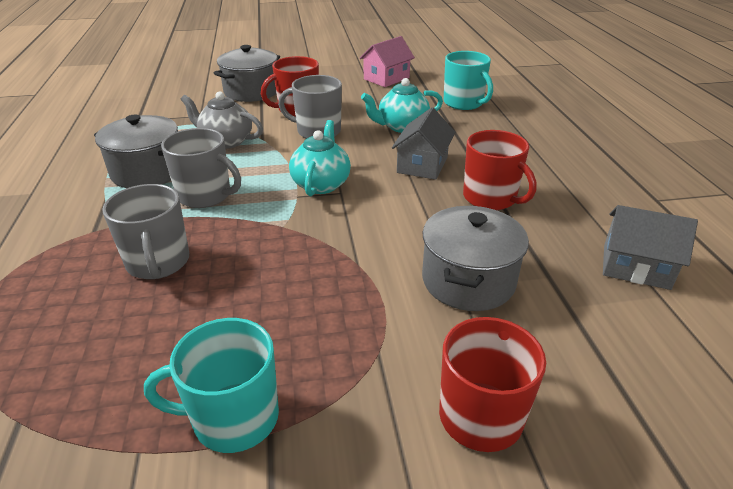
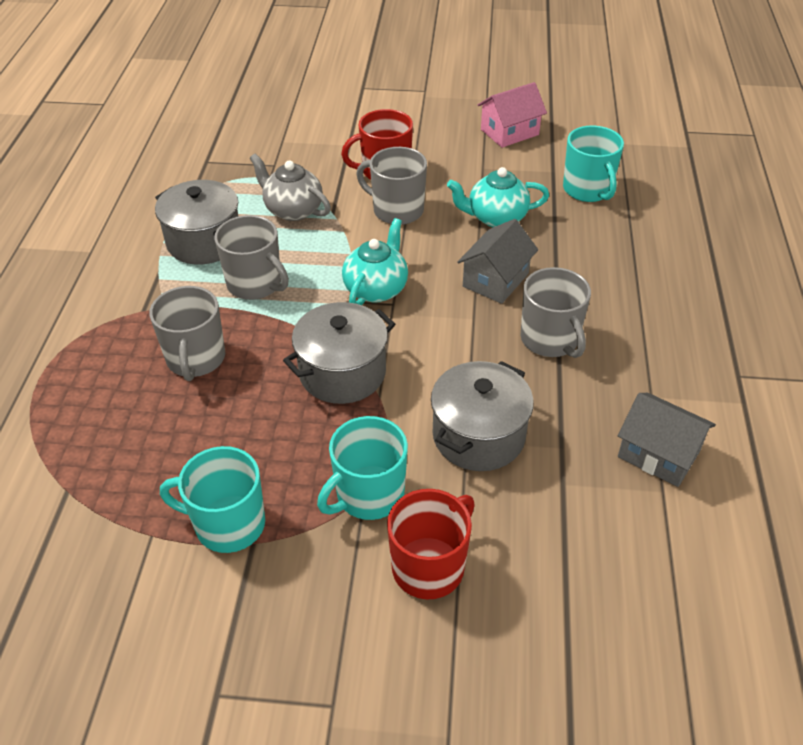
camera: 15 degrees right, 10 degrees up
grey pot [214,45,280,102] -> grey pot moved to [283,302,395,404]
red mug [463,130,536,210] -> grey mug [521,267,591,358]
none -> turquoise mug [317,416,408,520]

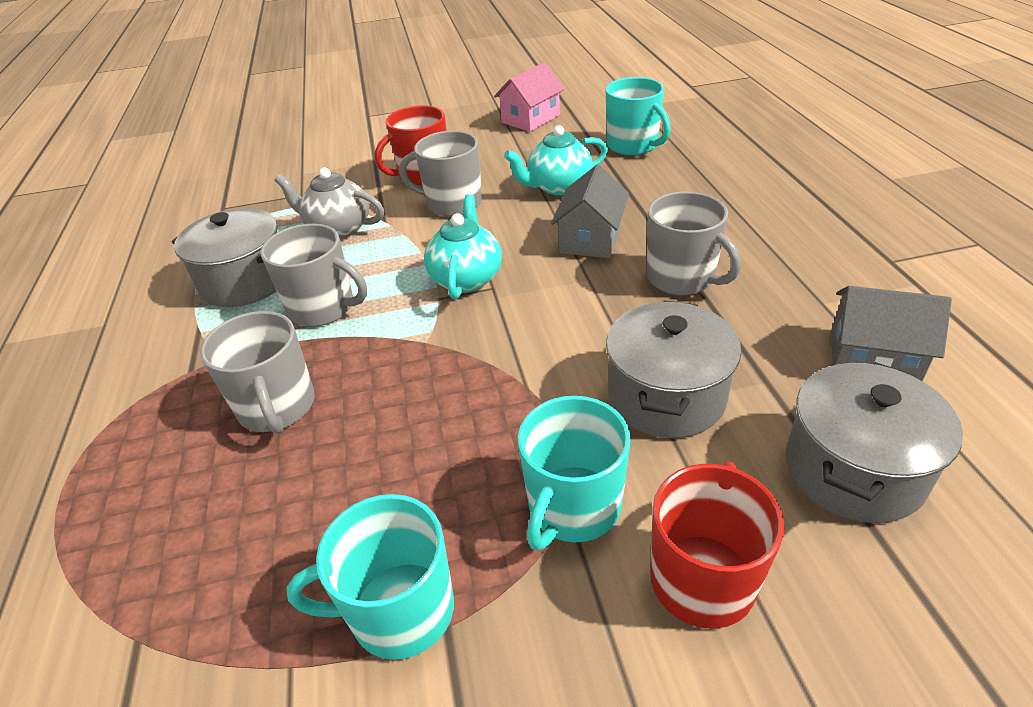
camera: 15 degrees left, 5 degrees down
grey pot [283,302,395,404] -> grey pot moved to [786,362,963,523]

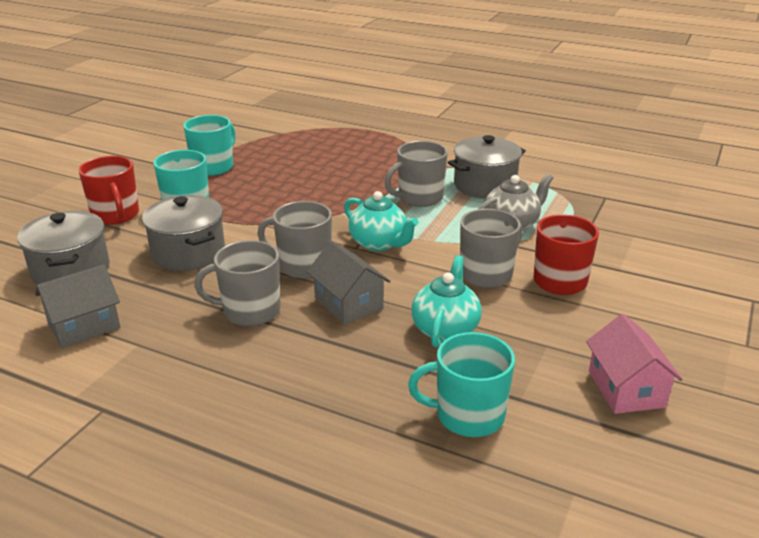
camera: 125 degrees right, 10 degrees down
grey mug [200,311,315,434] -> grey mug moved to [257,201,332,279]

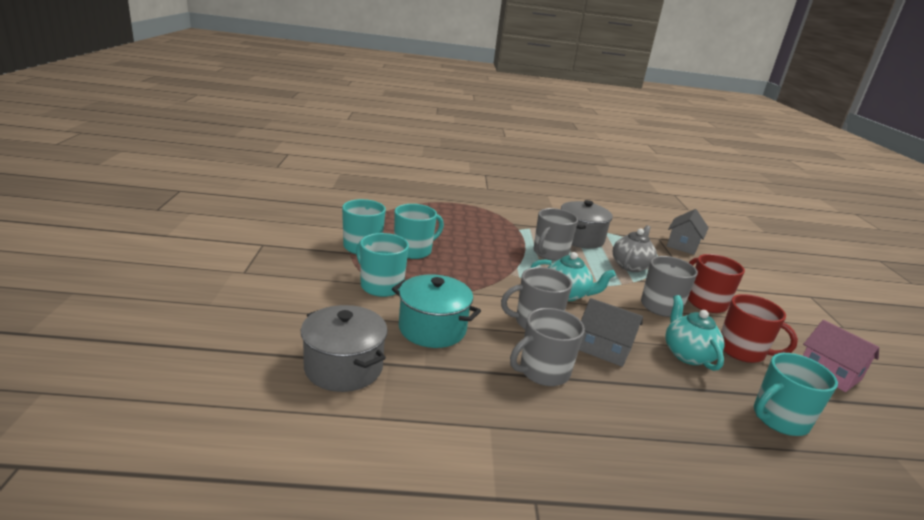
camera: 30 degrees left, 5 degrees down
grey house [35,265,120,348] -> grey house moved to [667,209,709,255]
red mug [78,156,139,225] -> red mug moved to [721,294,798,363]
grey pot [142,195,225,271] -> turquoise pot [392,275,481,348]
none -> turquoise mug [394,204,444,259]

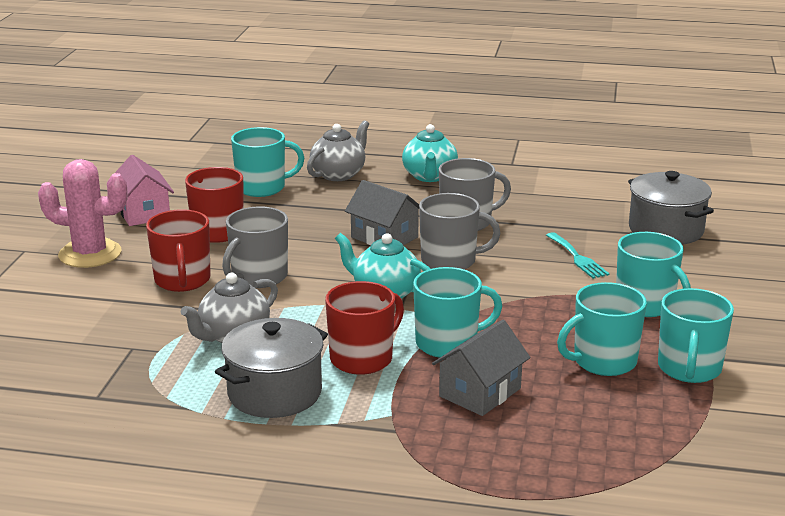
camera: 165 degrees left, 0 degrees up
turquoise pot [392,275,481,348] -> turquoise fork [546,232,610,279]
grey mug [533,208,578,261] -> red mug [325,281,404,375]
turquoise teapot [665,295,724,371] -> turquoise teapot moved to [402,124,458,182]
grey house [667,209,709,255] -> grey house moved to [432,320,530,416]
none -> pink cactus [38,159,127,268]
none -> grey teapot [307,120,369,181]
none -> turquoise mug [413,267,502,358]

